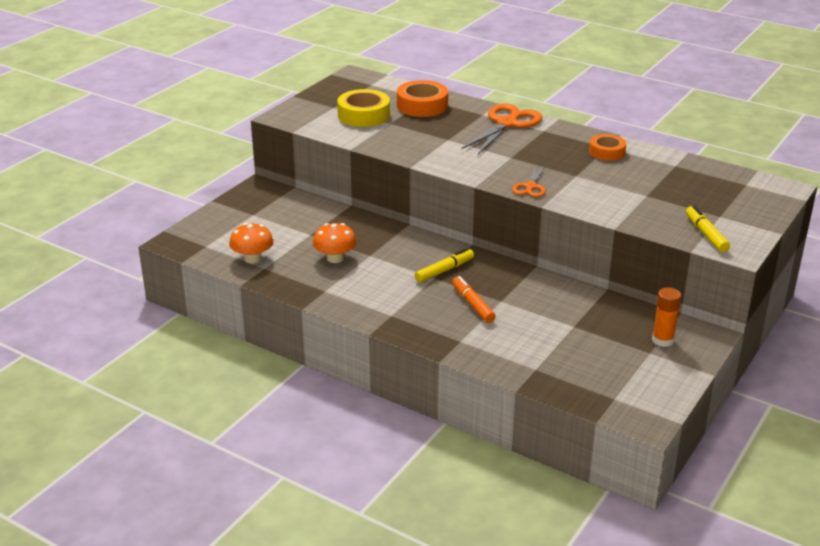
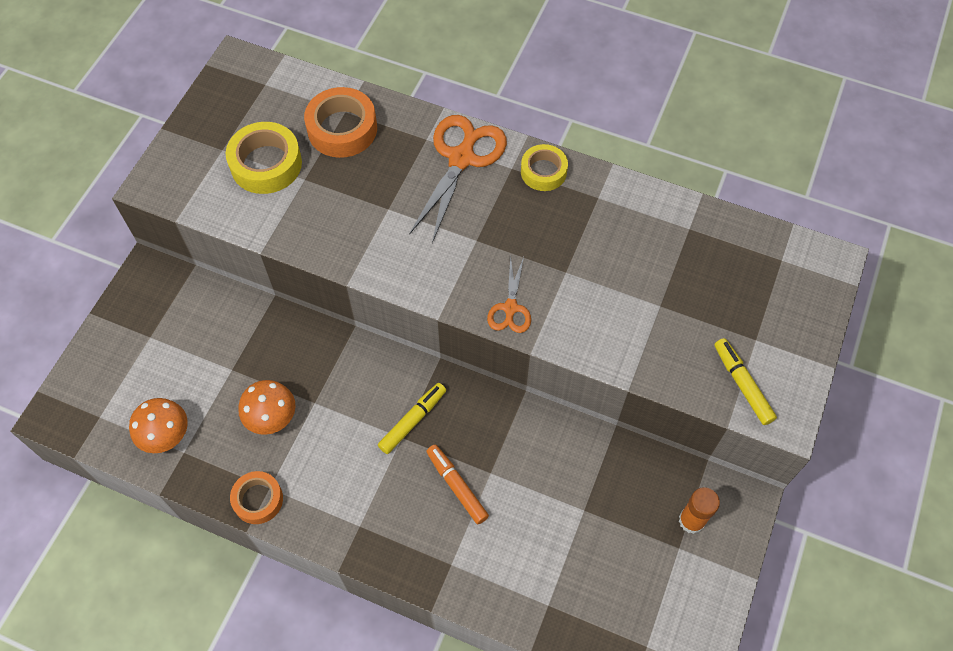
camera: 10 degrees left, 30 degrees up
orange tape [589,134,626,161] -> orange tape moved to [230,471,283,524]
none -> yellow tape [521,144,568,191]

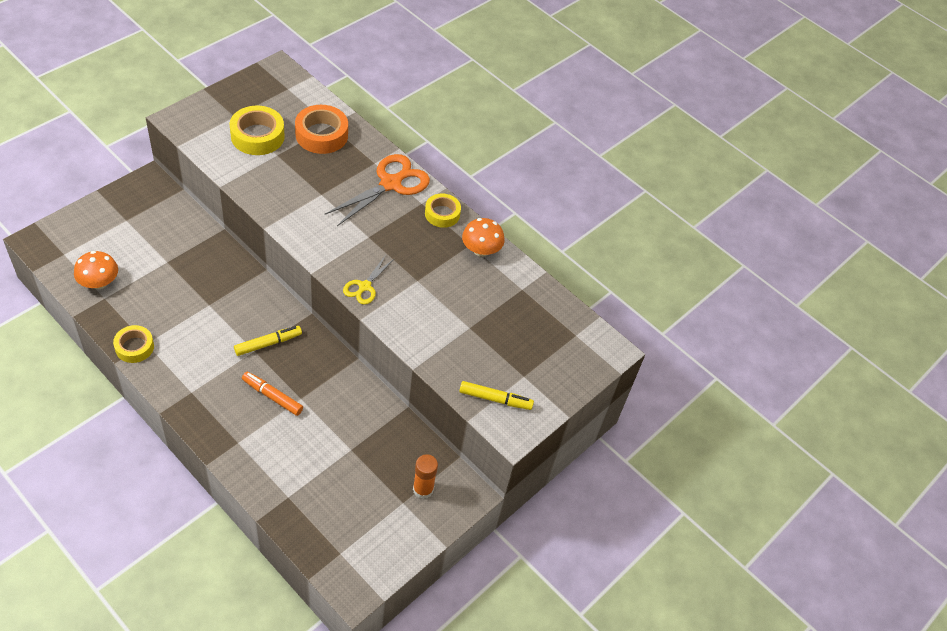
camera: 15 degrees right, 10 degrees down
orange tape [230,471,283,524] -> yellow tape [113,325,154,363]
orange mushroom [238,380,296,435] -> orange mushroom moved to [462,218,505,257]
orange marker [426,444,489,524] -> orange marker turned 45 degrees counterclockwise [242,372,303,416]
orange scissors [487,256,531,333] -> yellow scissors [343,255,394,305]
yellow marker [714,338,777,425] -> yellow marker turned 105 degrees clockwise [459,381,534,410]

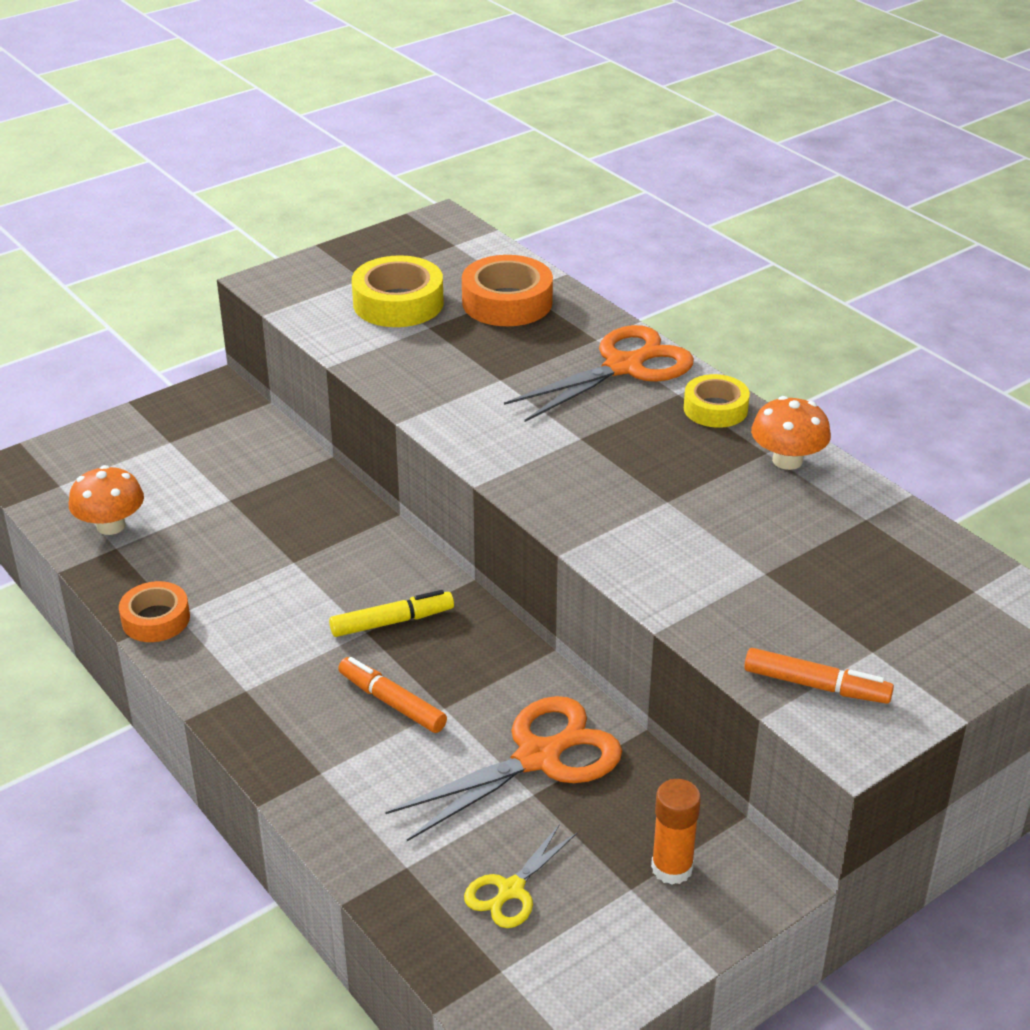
camera: 15 degrees right, 15 degrees down
yellow tape [113,325,154,363] -> orange tape [119,581,190,642]
yellow scissors [343,255,394,305] -> yellow scissors moved to [464,824,577,928]
yellow marker [459,381,534,410] -> orange marker [744,648,894,704]
none -> orange scissors [385,696,622,841]

